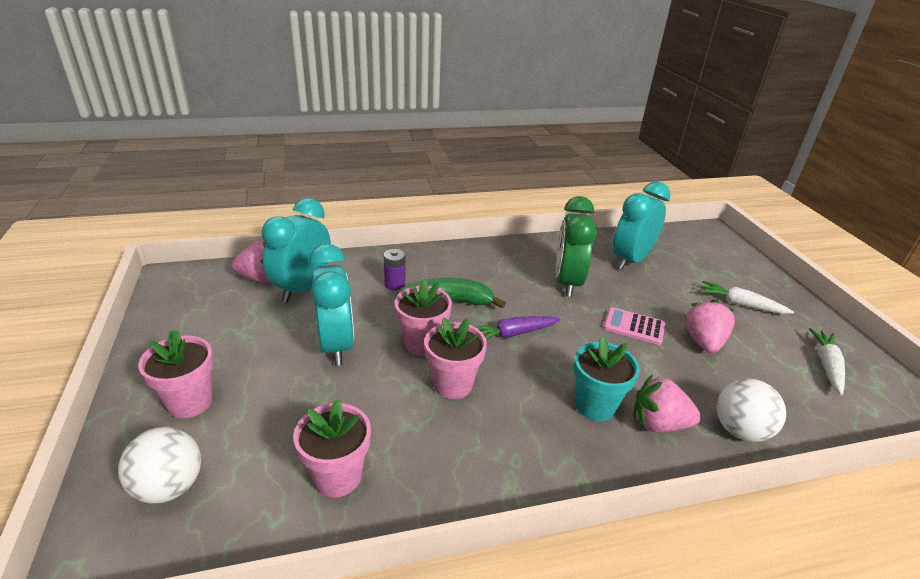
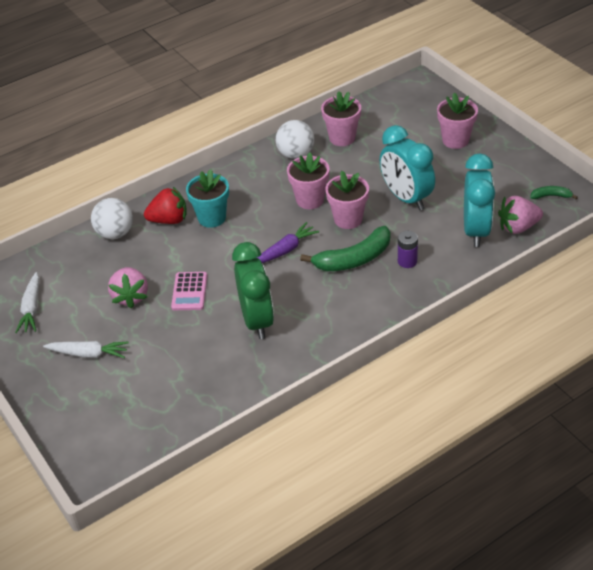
camera: 165 degrees right, 10 degrees up
white ball [118,427,201,504] -> white ball moved to [276,120,314,159]
pink calculator [603,307,665,345] -> pink calculator turned 90 degrees clockwise [171,272,207,310]
turquoise clock [613,181,671,270] -> none
pink strawberry [633,375,701,433] -> red strawberry [144,187,187,224]
none -> green banana [530,186,578,199]

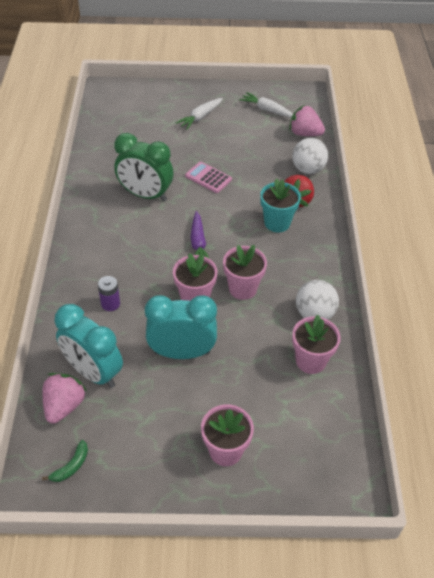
camera: 120 degrees right, 5 degrees up
pink strawberry [108,267,148,309] -> pink strawberry moved to [289,105,325,136]
green banana [300,226,390,271] -> none

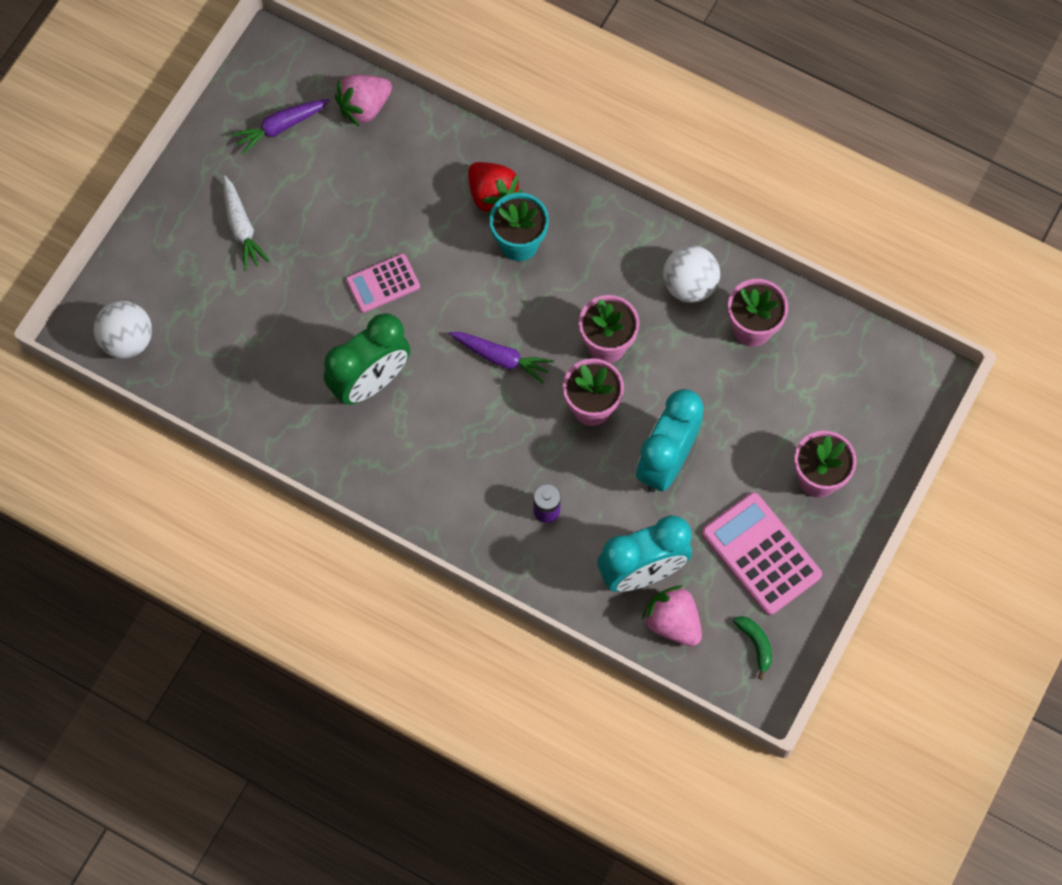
camera: 60 degrees left, 20 degrees up
white carrot [239,92,293,118] -> purple carrot [231,99,330,155]
white ball [292,138,328,174] -> white ball moved to [93,301,152,359]
none -> pink calculator [702,492,822,615]

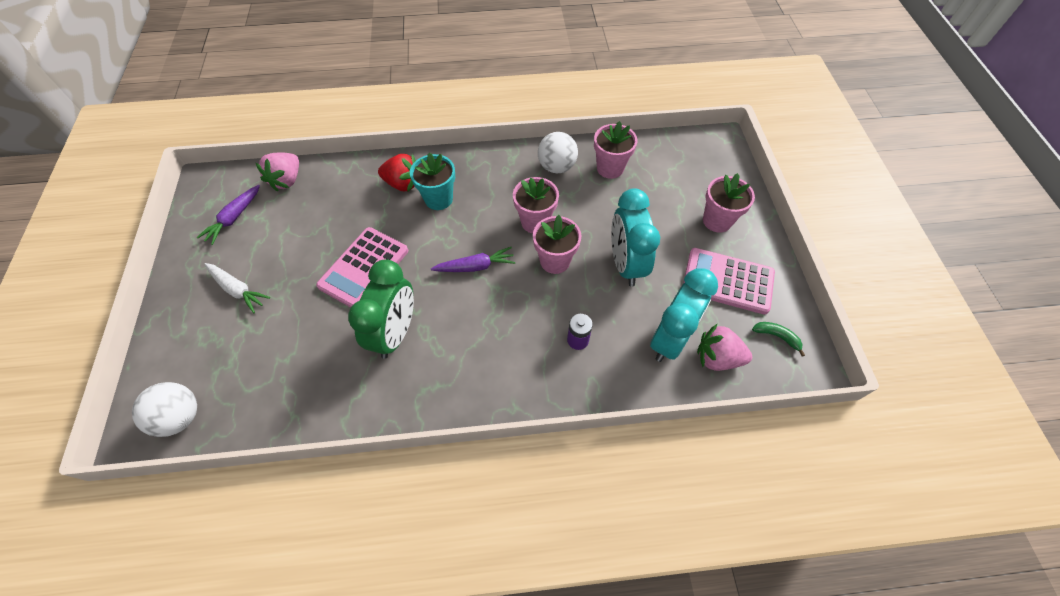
camera: 35 degrees left, 10 degrees down
pink calculator [346,254,420,313] -> pink calculator [316,227,408,307], size x1.63

